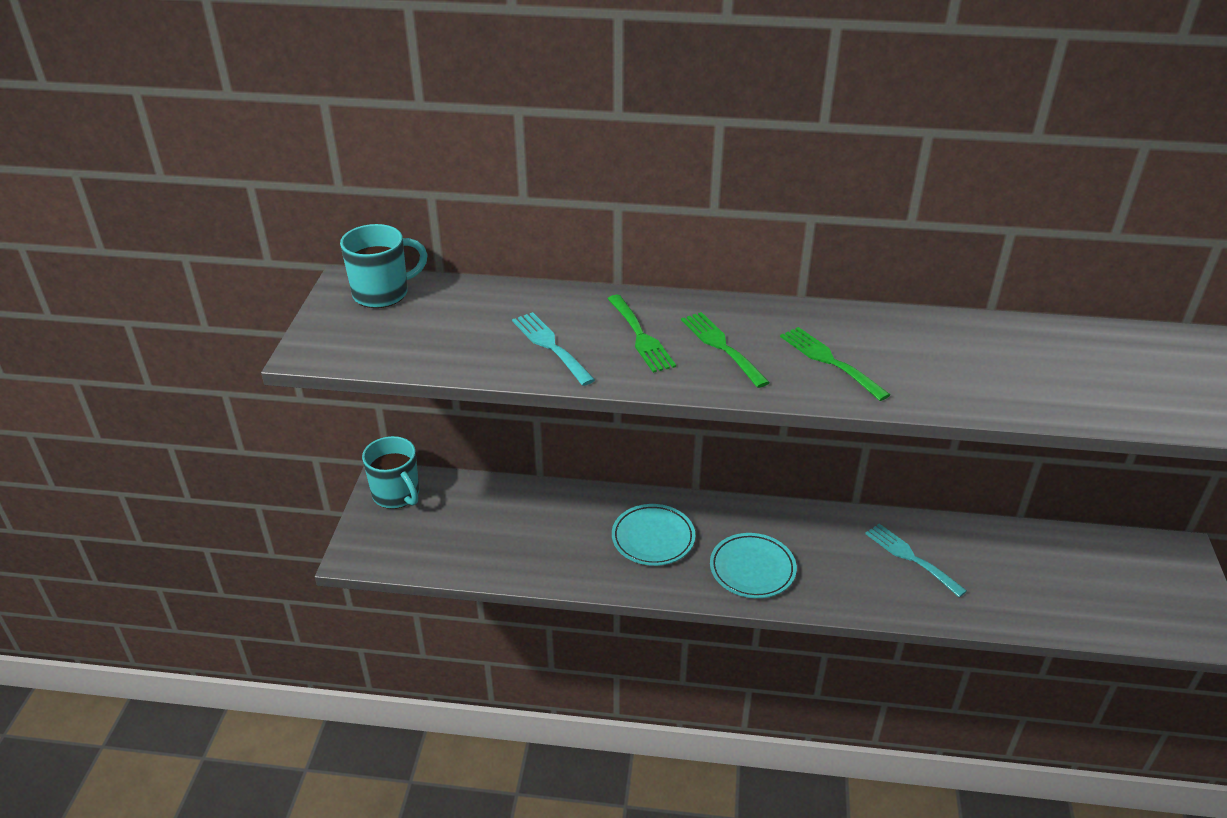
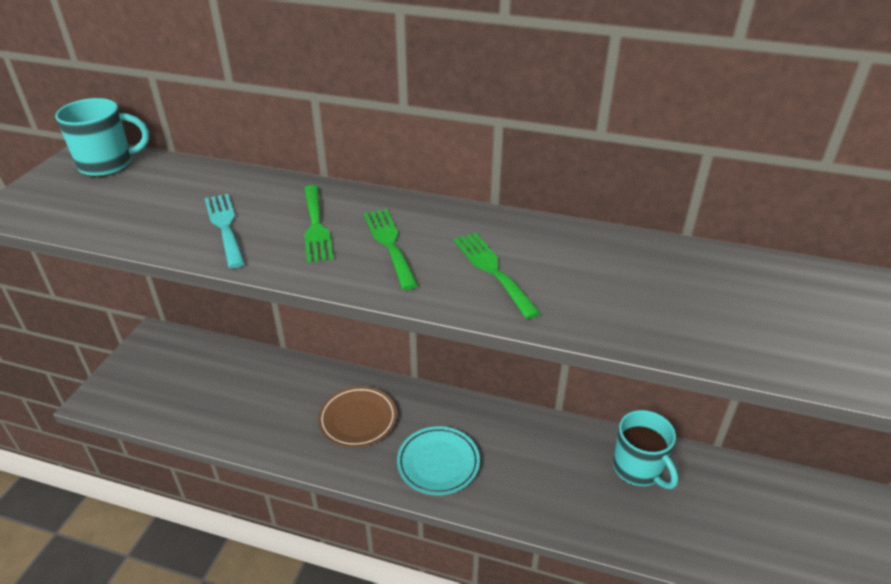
camera: 10 degrees right, 0 degrees up
turquoise mug [362,436,419,509] -> turquoise mug moved to [613,410,678,489]
turquoise plate [612,504,695,566] -> brown plate [318,386,397,448]
turquoise fork [865,524,967,597] -> none

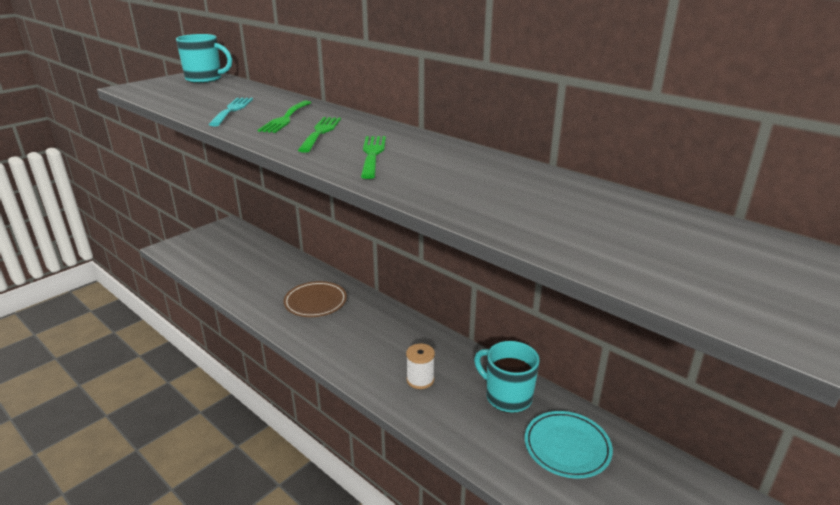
camera: 25 degrees right, 10 degrees down
turquoise plate [397,426,480,495] -> turquoise plate moved to [525,411,613,479]
turquoise mug [613,410,678,489] -> turquoise mug turned 135 degrees clockwise [474,341,540,413]
none -> white spool [406,344,435,389]

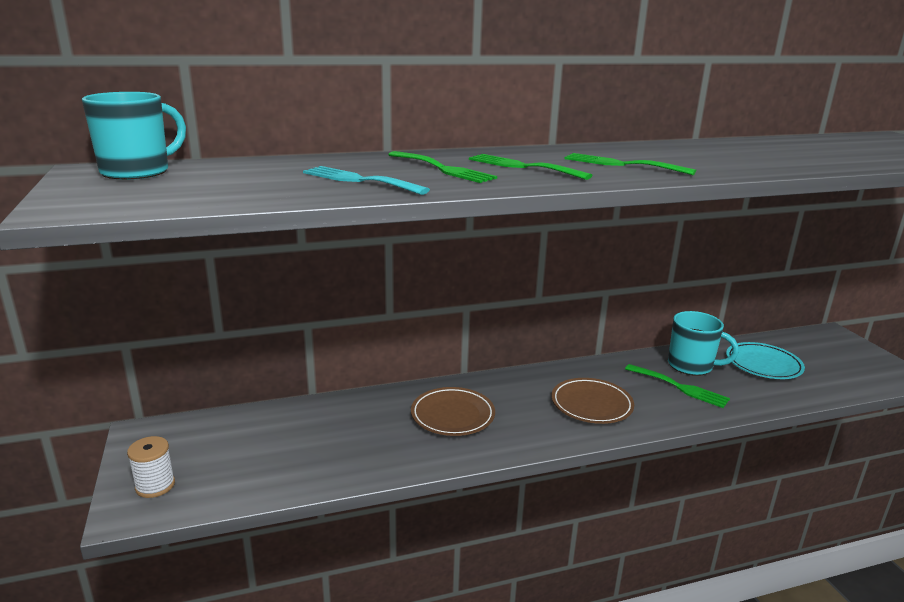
camera: 60 degrees left, 5 degrees down
white spool [406,344,435,389] -> white spool moved to [127,436,175,498]
turquoise mug [474,341,540,413] -> turquoise mug turned 135 degrees counterclockwise [668,311,739,376]
none -> brown plate [552,378,634,424]
none -> green fork [625,364,730,408]

